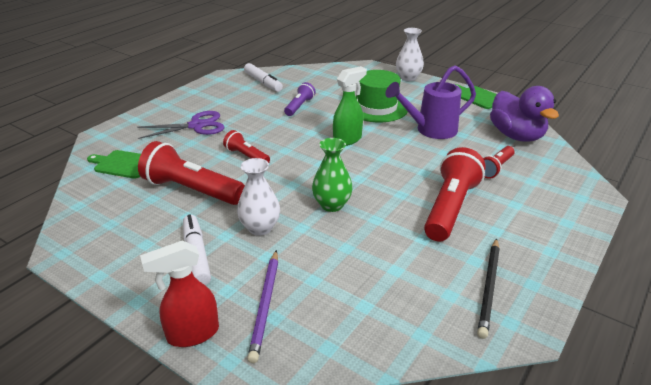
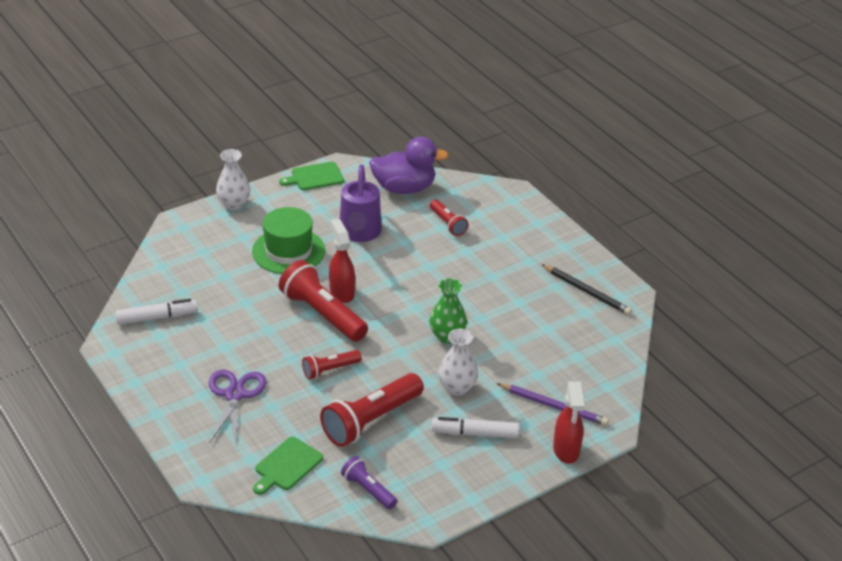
camera: 70 degrees left, 5 degrees up
purple flashlight [284,82,316,116] -> purple flashlight moved to [341,456,397,509]
green spray bottle [333,66,367,146] -> red spray bottle [329,219,355,303]
red flashlight [424,147,486,242] -> red flashlight moved to [279,260,368,342]

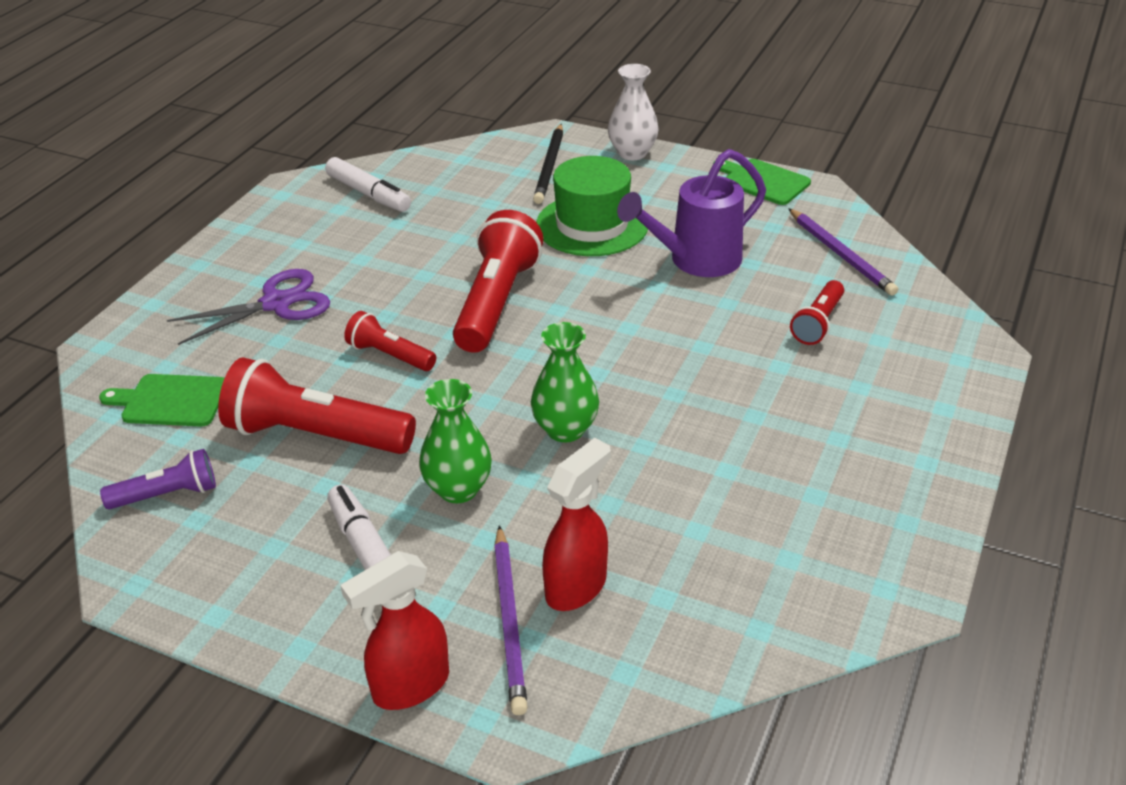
camera: 60 degrees right, 0 degrees up
red spray bottle [329,219,355,303] -> red spray bottle moved to [542,438,611,611]
purple flashlight [341,456,397,509] -> purple flashlight turned 60 degrees clockwise [100,449,216,509]
purple duck [369,137,449,194] -> purple pencil [788,208,898,296]
white vase [439,329,478,396] -> green vase [419,379,492,503]
black pencil [542,264,632,315] -> black pencil moved to [533,124,563,204]

